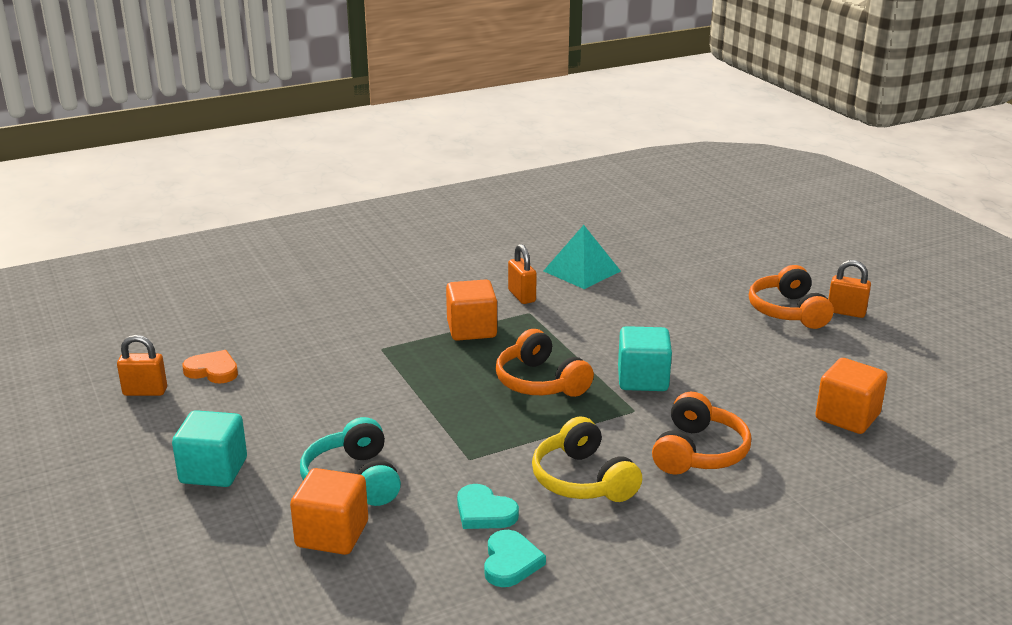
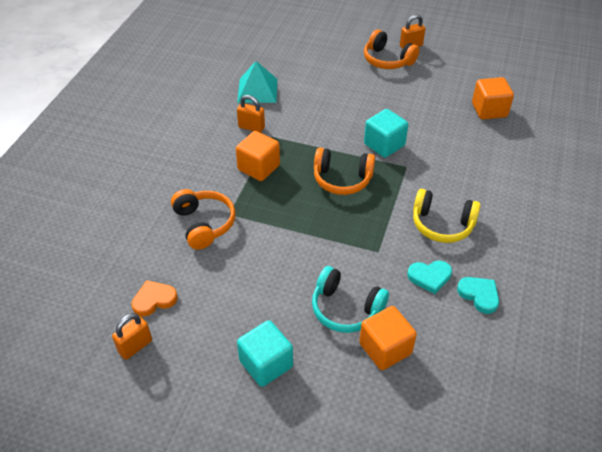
camera: 45 degrees left, 20 degrees up
orange headphones [652,392,751,475] -> orange headphones moved to [171,189,236,250]

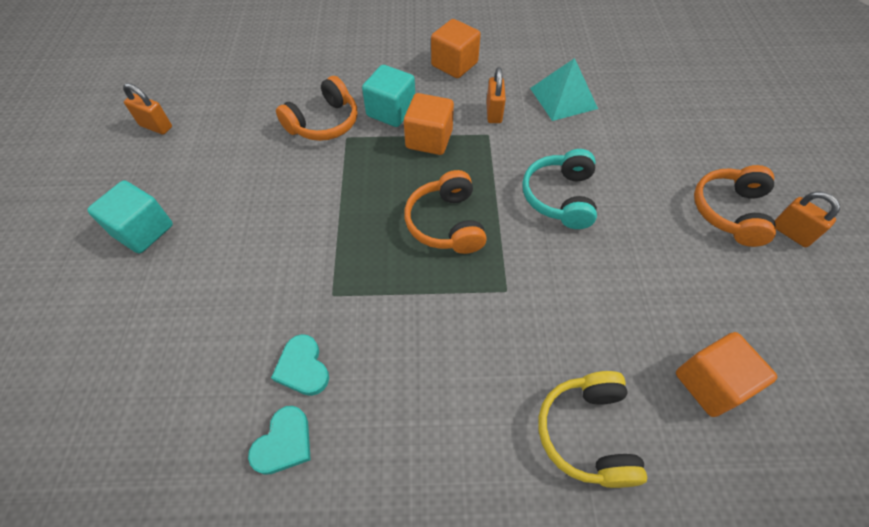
camera: 70 degrees right, 10 degrees up
orange heart [132,280,178,317] -> none
turquoise headphones [312,266,389,333] -> turquoise headphones moved to [522,149,597,229]
orange cube [359,306,417,370] -> orange cube moved to [431,19,481,78]
turquoise cube [364,109,408,158] -> turquoise cube moved to [362,65,415,127]
yellow headphones [413,189,481,243] -> yellow headphones moved to [538,371,647,488]

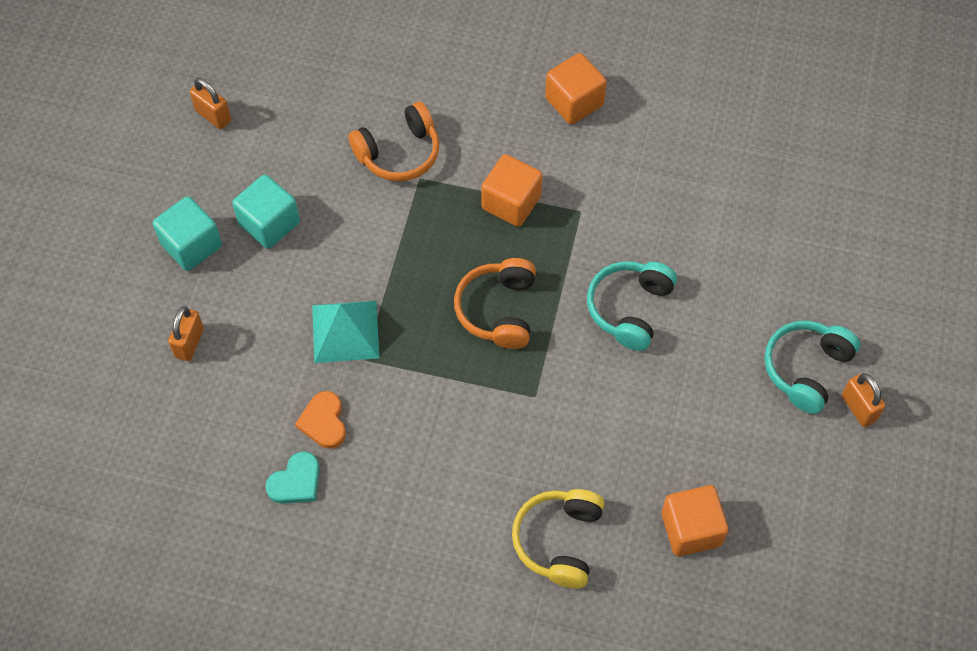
camera: 15 degrees right, 5 degrees up
turquoise heart [271,334,329,396] -> orange heart [295,391,346,449]
turquoise cube [362,65,415,127] -> turquoise cube moved to [232,175,300,249]
orange padlock [486,67,506,123] -> orange padlock moved to [168,306,204,361]
turquoise pyramid [530,58,598,121] -> turquoise pyramid moved to [312,301,380,363]
orange headphones [694,165,776,247] -> turquoise headphones [764,320,860,414]

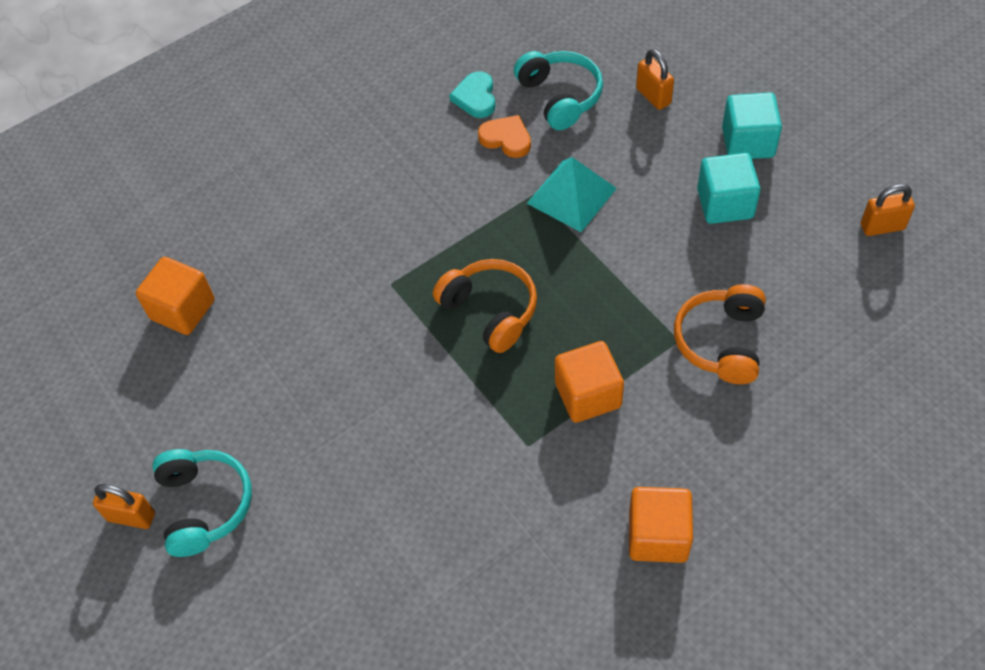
camera: 135 degrees right, 5 degrees down
yellow headphones [512,489,604,588] -> none
turquoise headphones [587,261,677,351] -> turquoise headphones moved to [514,51,603,130]

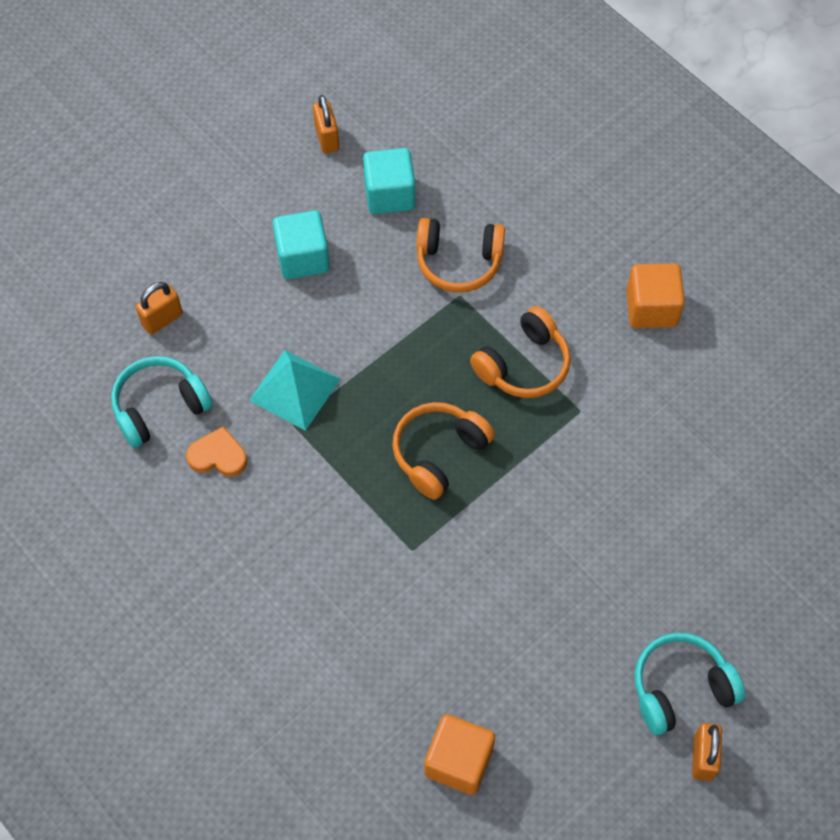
camera: 100 degrees left, 5 degrees up
turquoise heart [449,71,495,118] -> none
orange heart [478,115,531,158] -> orange heart turned 75 degrees clockwise [186,426,247,477]
orange cube [555,341,624,423] -> orange headphones [470,306,571,398]
turquoise cube [722,93,782,159] -> turquoise cube moved to [363,148,415,214]

